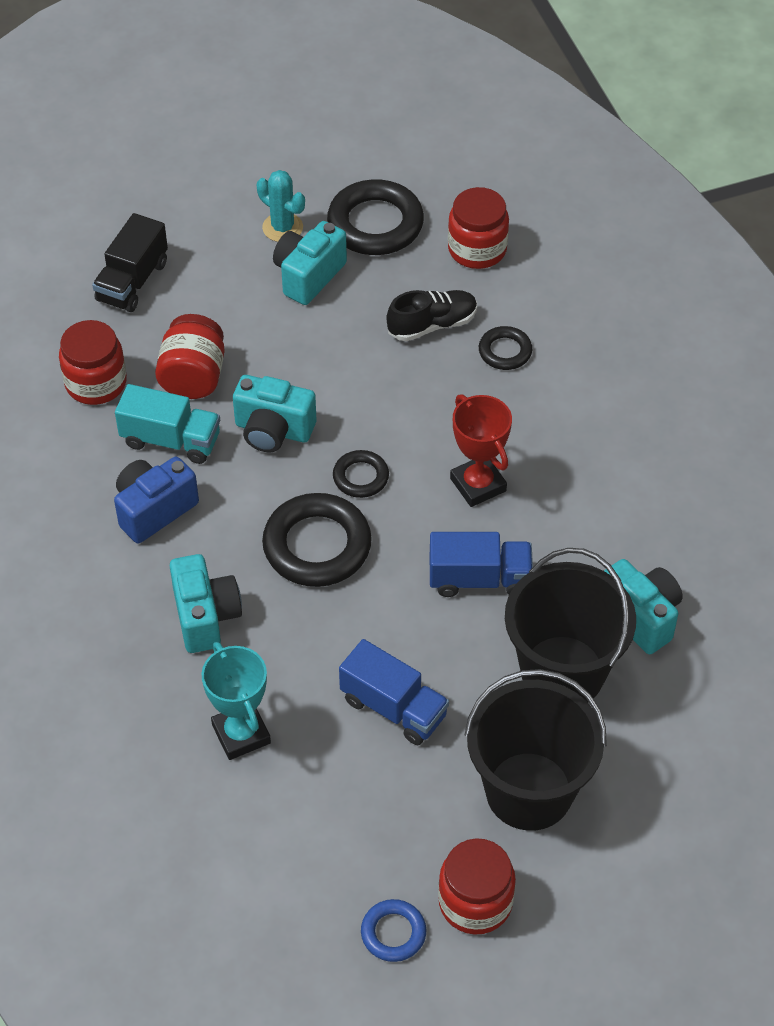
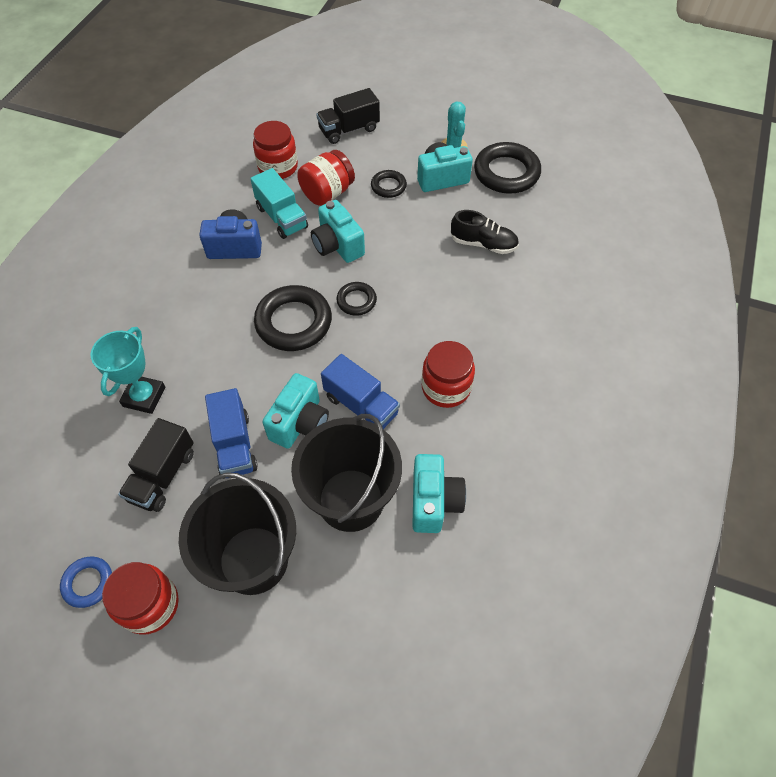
camera: 40 degrees right, 5 degrees up
turquoise camera [170,554,242,653] -> turquoise camera moved to [262,373,329,449]
red jar [448,187,509,269] -> red jar moved to [421,341,475,408]
red trophy [450,394,512,507] -> none
black ring [479,326,532,370] -> black ring moved to [371,170,407,198]
none -> black truck [118,418,194,512]

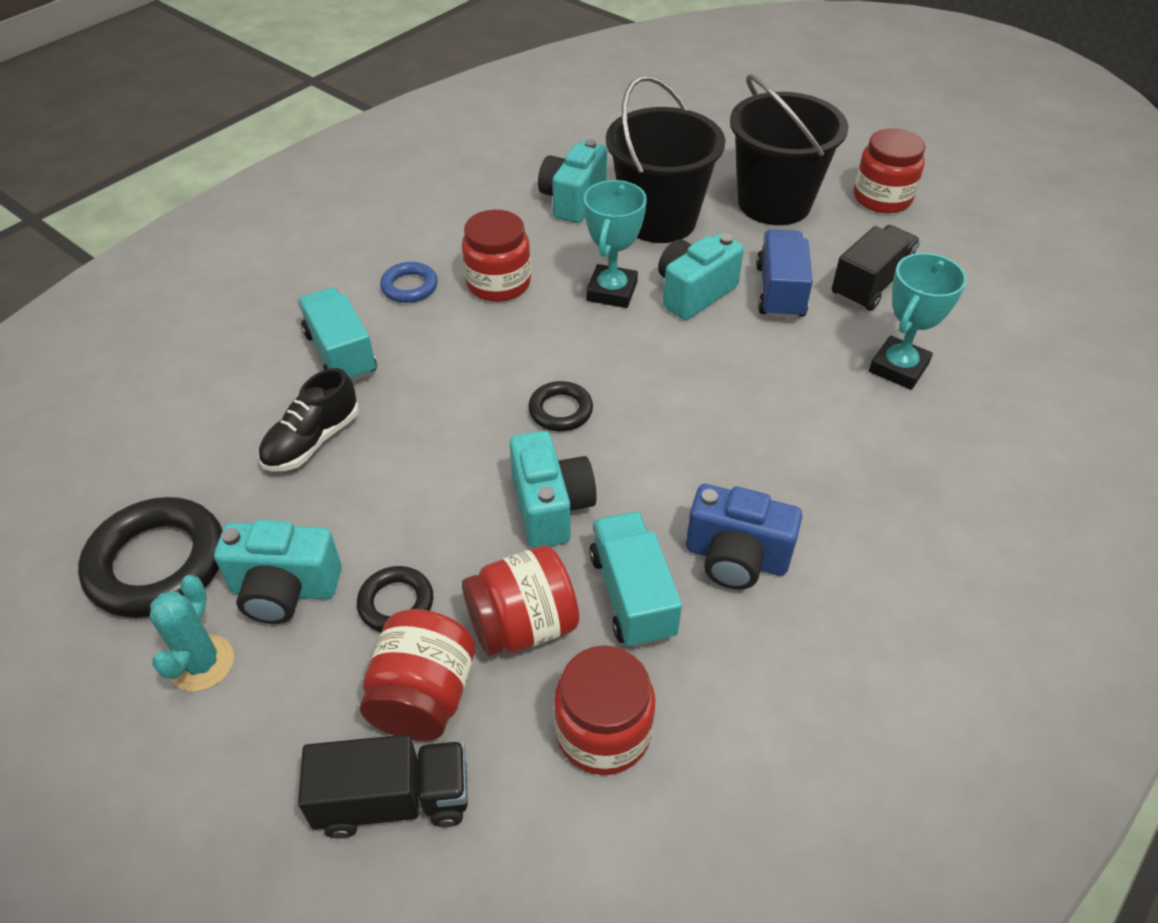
camera: 160 degrees left, 10 degrees down
blue ring [60,557,112,608] -> blue ring moved to [380,262,438,303]
black ring [254,285,332,351] -> none
blue truck [321,354,400,429] -> turquoise trophy [583,180,647,308]
black shoe [451,210,519,254] -> black shoe turned 90 degrees counterclockwise [258,368,359,472]
none -> turquoise truck [298,287,377,382]
none -> red jar [360,609,475,741]

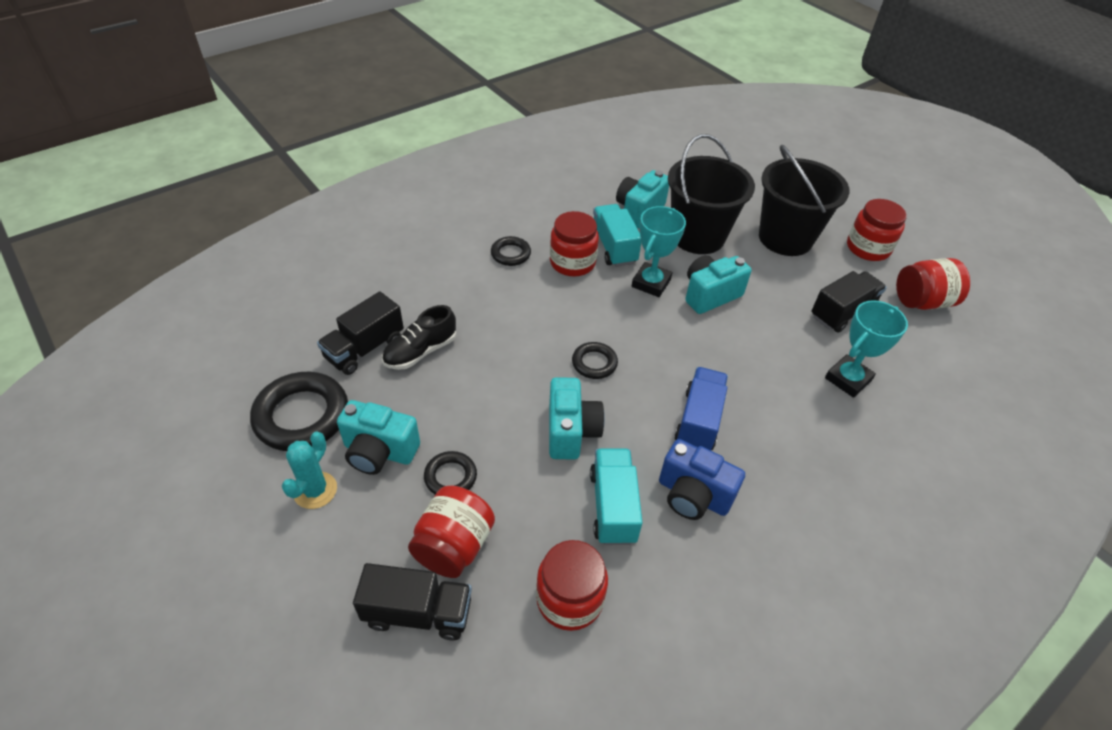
camera: 10 degrees right, 0 degrees up
turquoise truck [298,287,377,382] -> turquoise truck moved to [593,204,642,267]
blue ring [380,262,438,303] -> black ring [491,236,531,266]
red jar [462,546,579,656] -> red jar moved to [896,258,970,310]
blue truck [756,229,813,319] -> blue truck moved to [675,367,728,450]
none -> black truck [317,291,404,375]

